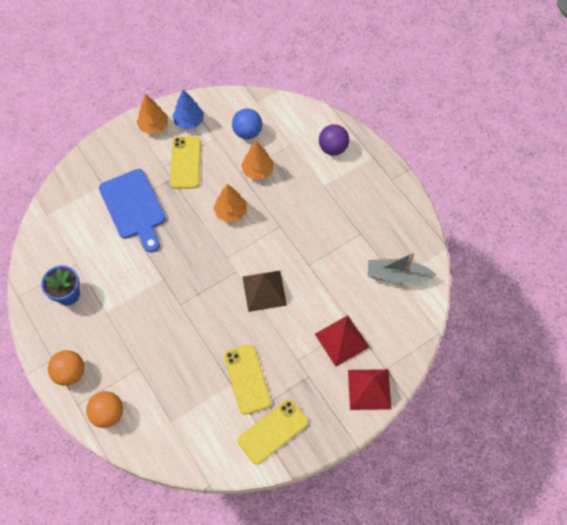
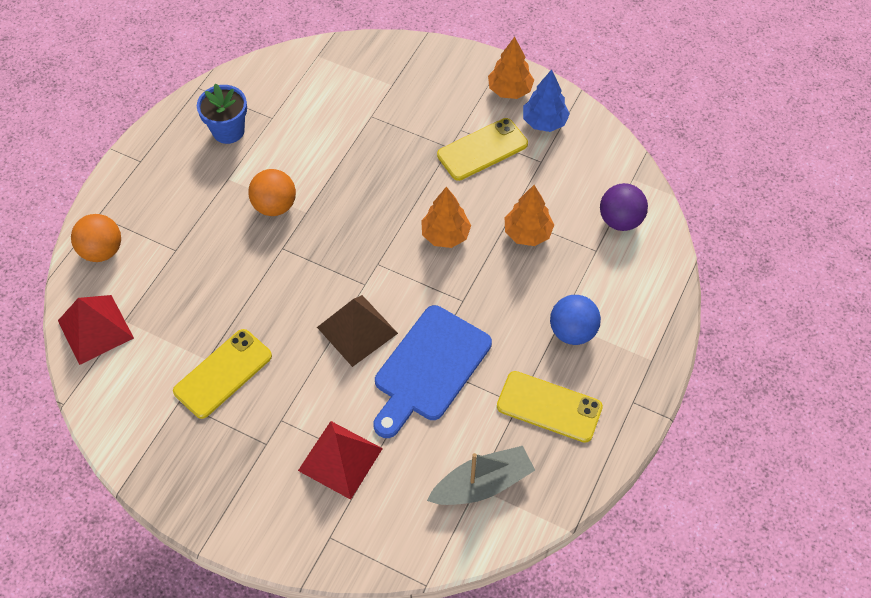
camera: 60 degrees right, 5 degrees down
orange ball [48,350,84,386] -> orange ball moved to [248,169,296,216]
blue cutting board [99,169,166,253] -> blue cutting board moved to [373,305,492,438]
blue ball [232,109,262,139] -> blue ball moved to [550,295,601,345]
yellow phone [237,399,308,465] -> yellow phone moved to [497,371,603,443]
purple ball [319,124,349,155] -> purple ball moved to [600,183,648,231]
red pyramid [348,369,391,410] -> red pyramid moved to [58,295,134,365]
grey boat [367,252,437,284] -> grey boat turned 90 degrees clockwise [427,446,535,505]

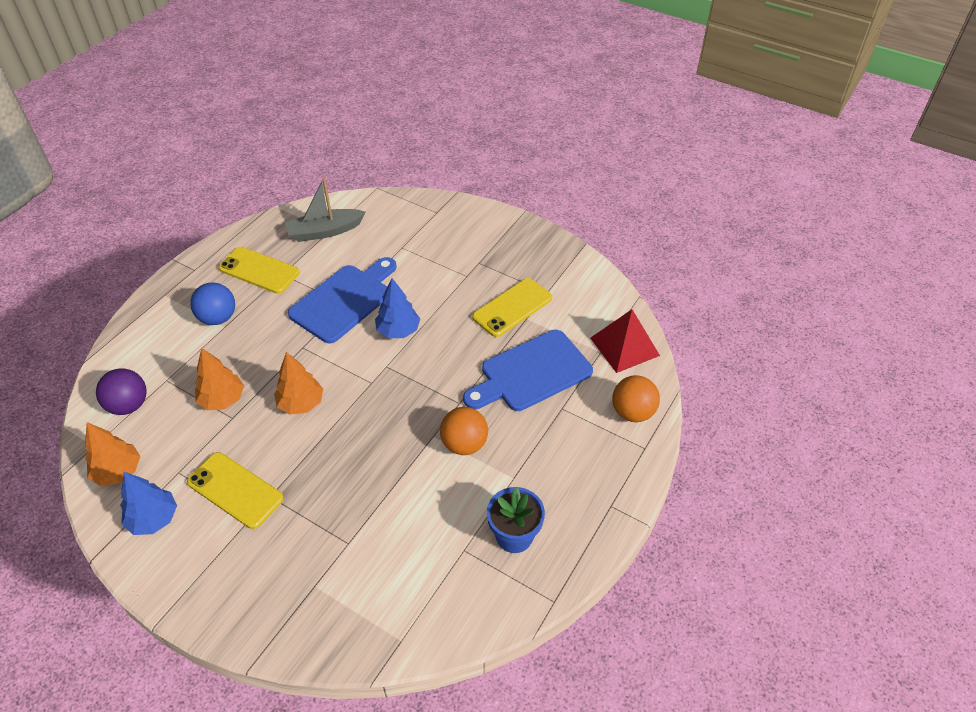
camera: 175 degrees left, 10 degrees down
red pyramid [298,421,383,500] -> none
brown pyramid [317,295,398,367] -> blue tree [375,278,420,338]
yellow phone [437,118,528,181] -> yellow phone turned 60 degrees clockwise [187,452,284,529]
orange tree [488,37,534,99] -> orange tree moved to [85,422,141,486]
none -> blue cutting board [463,330,593,411]

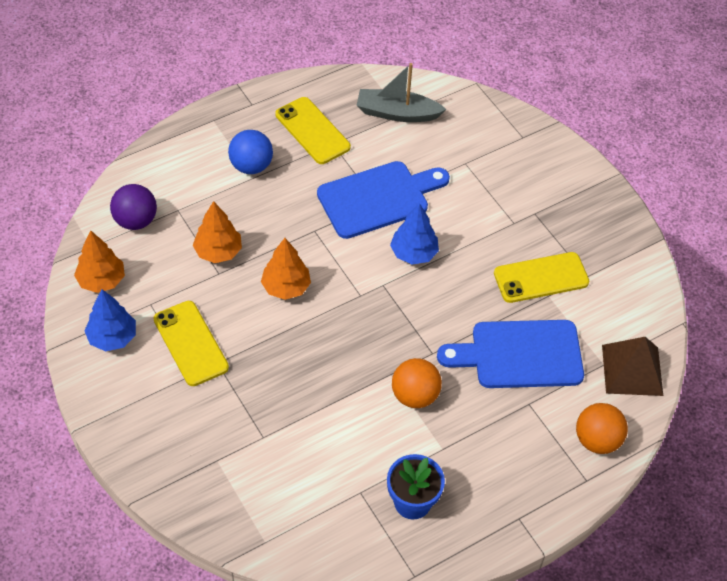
camera: 25 degrees right, 5 degrees up
red pyramid [591,309,660,373] -> brown pyramid [602,337,663,396]

